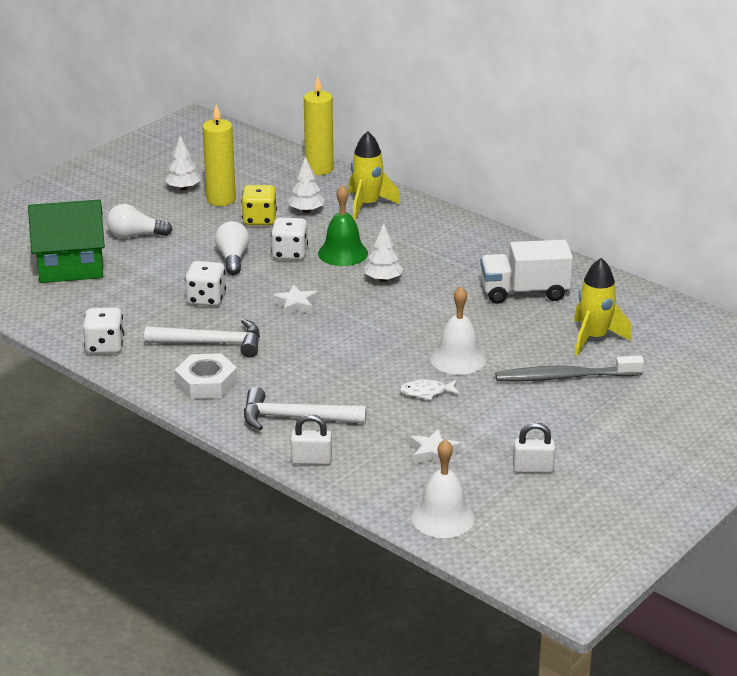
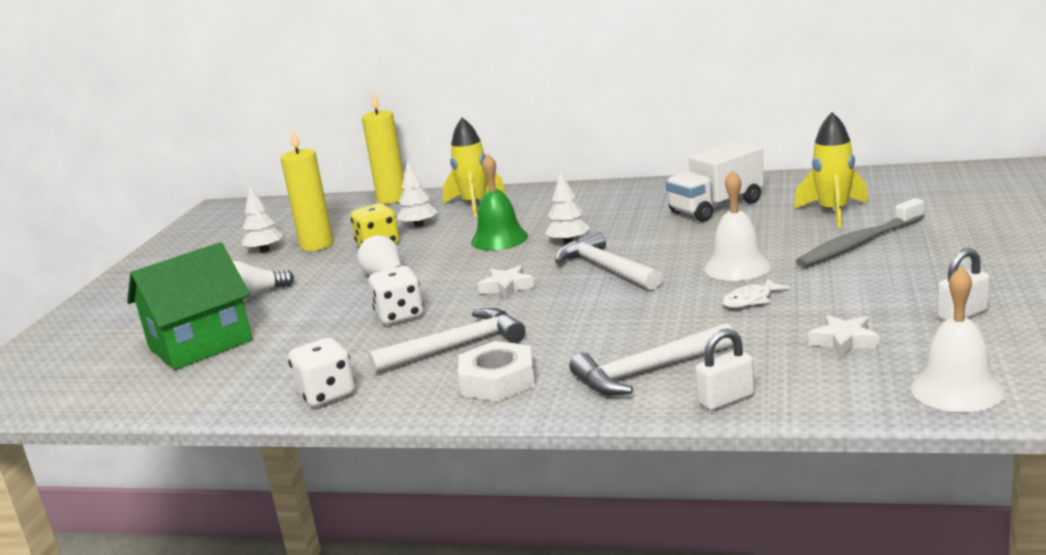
camera: 25 degrees left, 10 degrees down
white dice [271,218,308,260] -> none
none -> white hammer [555,231,662,290]

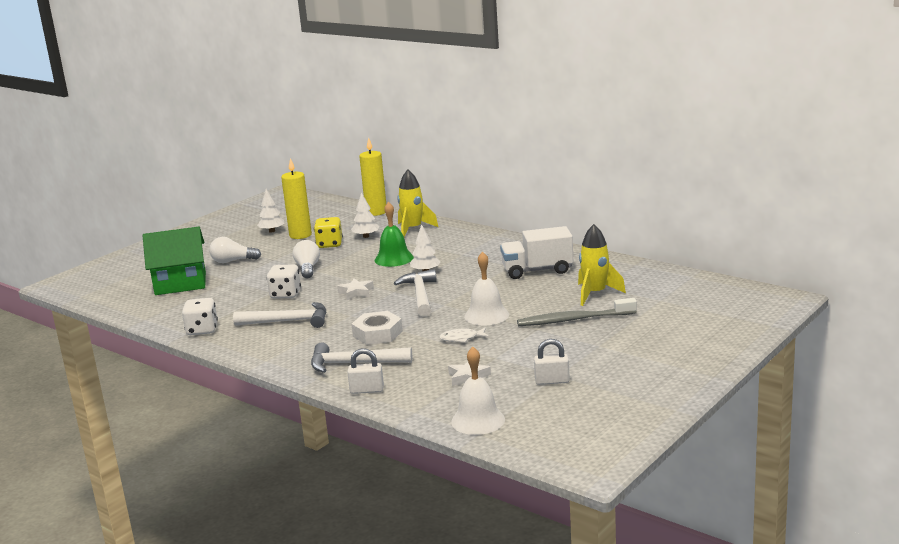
camera: 25 degrees right, 0 degrees up
white nut [458,341,535,402] -> white nut moved to [352,311,403,345]

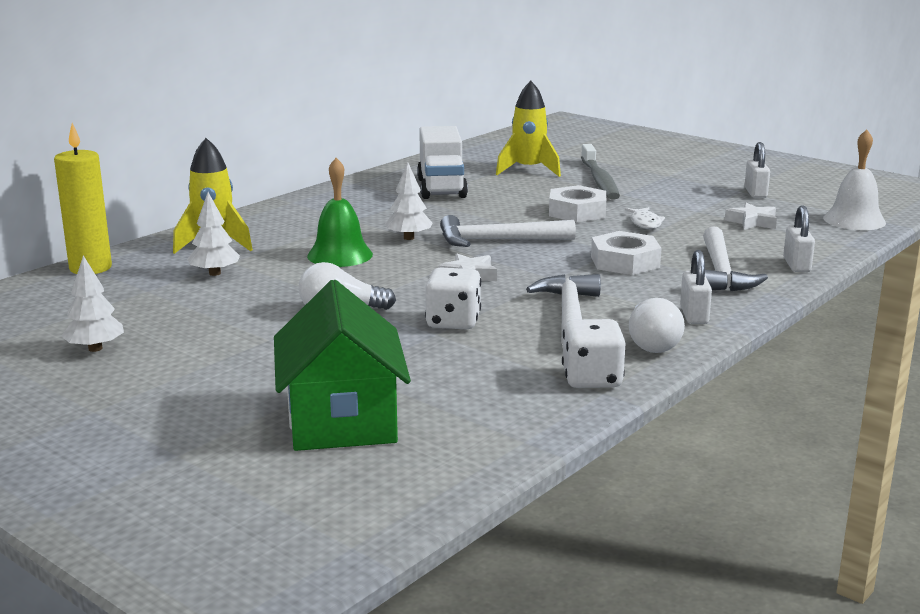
camera: 90 degrees left, 0 degrees up
white light bulb [209,237,261,263] -> white light bulb moved to [629,298,685,353]
yellow candle [281,158,312,239] -> none
yellow dice [314,217,343,248] -> none
white bell [465,251,509,325] -> white nut [549,185,606,222]
none -> white padlock [680,250,712,324]

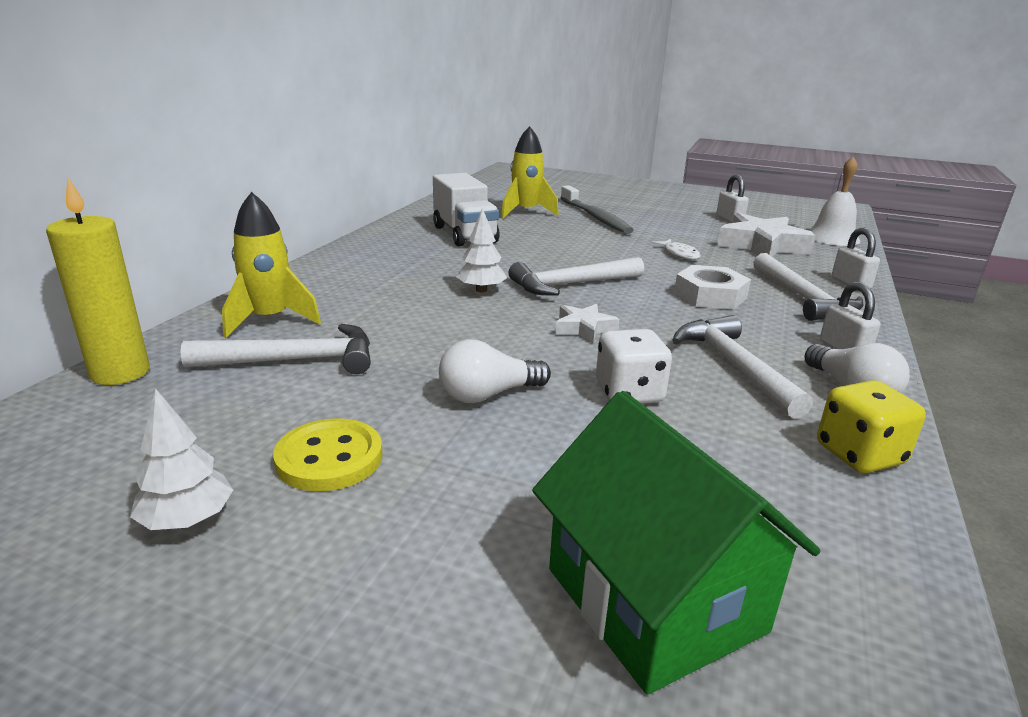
camera: 20 degrees left, 5 degrees up
white tree [187,192,240,276] -> white hammer [180,324,371,374]
green bell [307,158,373,267] -> none
white nut [549,185,606,222] -> none
white dice [562,319,626,388] -> yellow dice [817,380,926,473]
white star [725,203,777,230] -> white star [717,213,816,257], size x1.91
none -> yellow button [273,418,383,491]

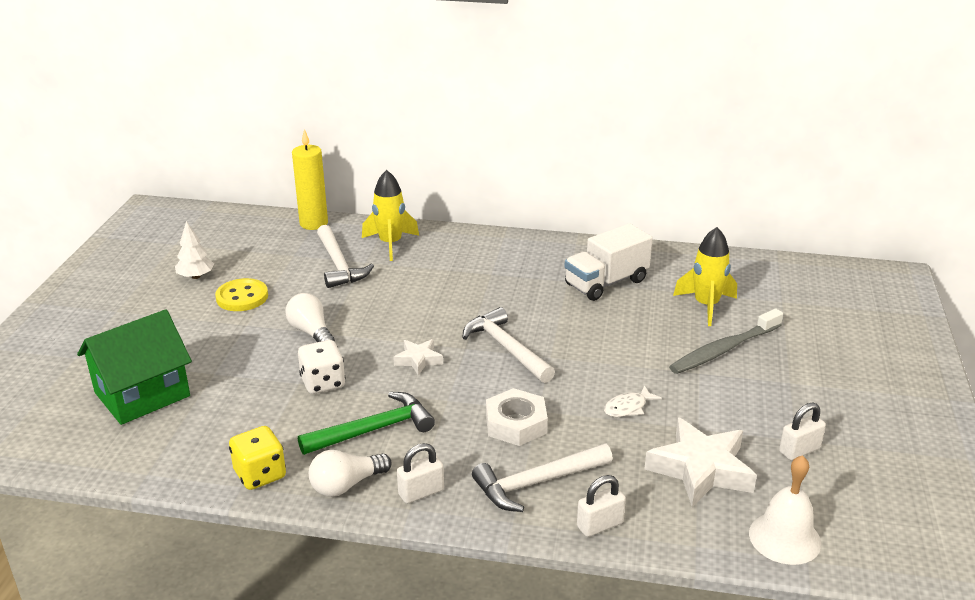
camera: 80 degrees right, 5 degrees up
white tree [456,208,507,292] -> none
white hammer [672,315,813,419] -> green hammer [298,392,435,455]

